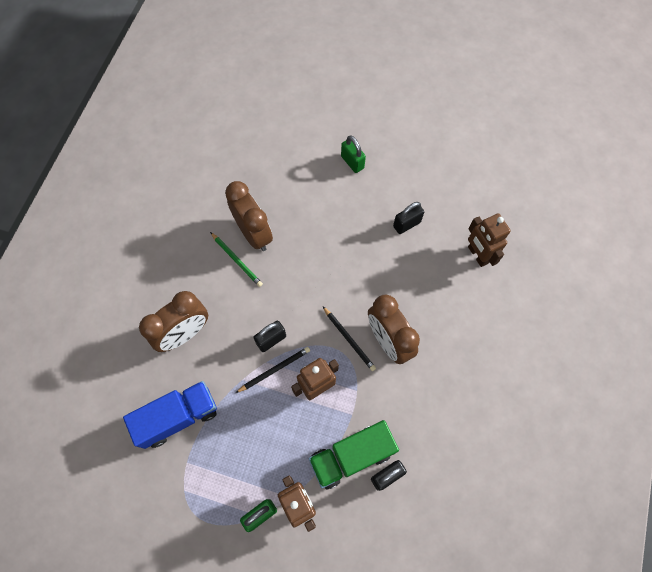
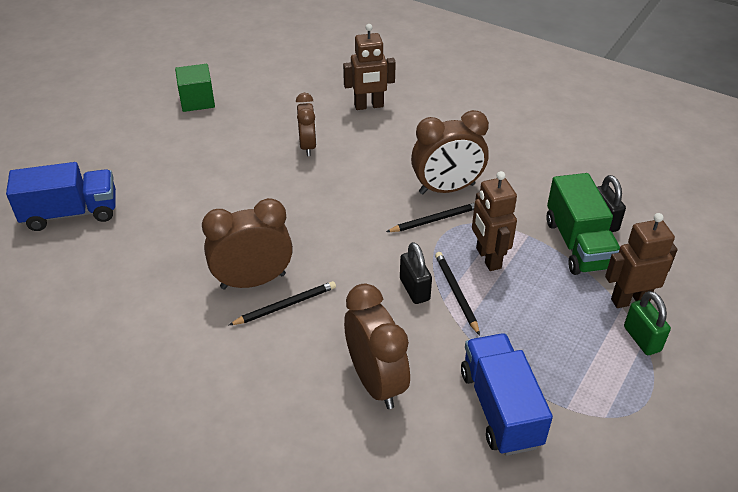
camera: 75 degrees left, 25 degrees down
green pencil [210,232,263,287] -> black pencil [229,281,336,325]
green padlock [341,135,366,173] -> none
black padlock [393,202,424,234] -> brown clock [296,93,317,156]
none -> blue truck [6,162,116,231]
none -> green cube [175,64,215,112]

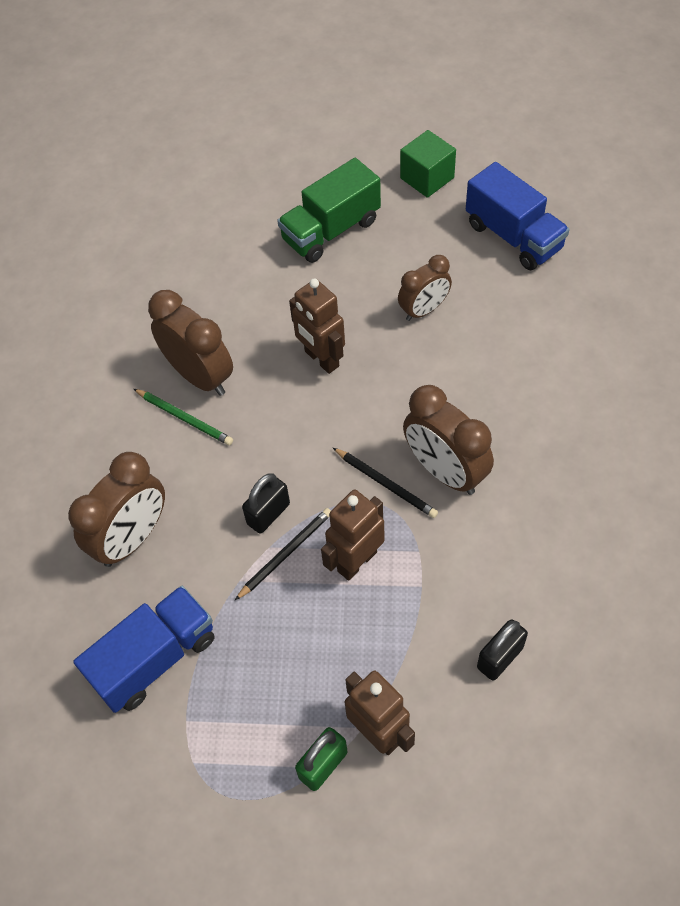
camera: 65 degrees right, 15 degrees up
blue truck [6,162,116,231] -> blue truck moved to [466,162,569,270]
black pencil [229,281,336,325] -> green pencil [134,389,233,445]
brown robot [343,24,396,110] -> brown robot moved to [289,279,345,374]
green truck [546,173,620,275] -> green truck moved to [277,158,381,263]

